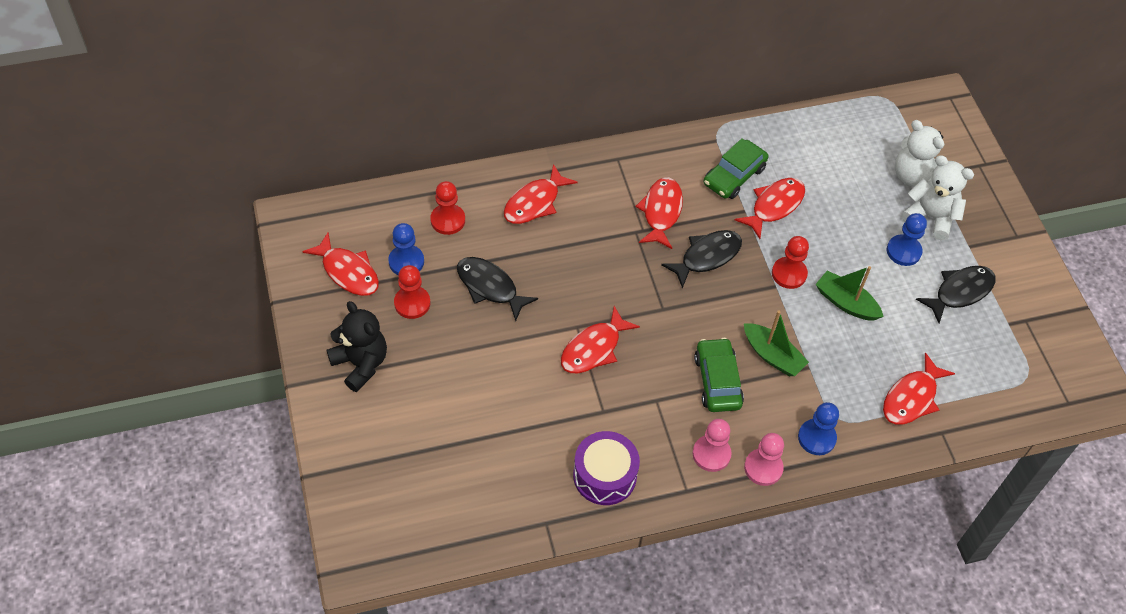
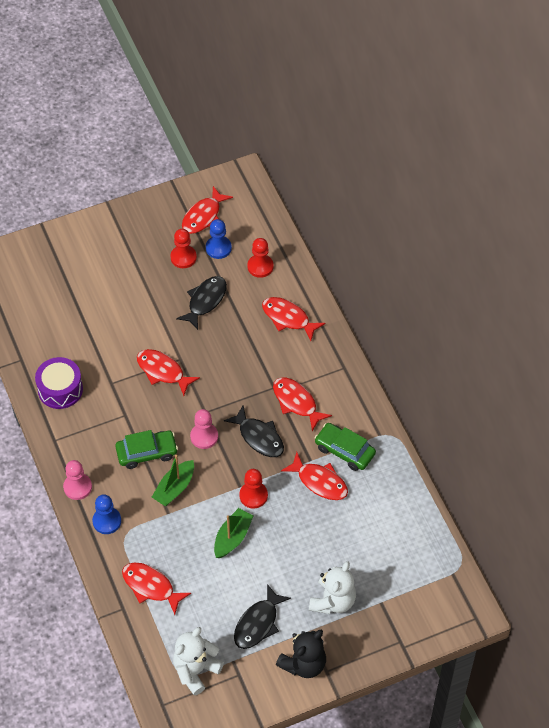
camera: 85 degrees right, 0 degrees up
black teddy bear [327,301,387,392] -> black teddy bear moved to [276,630,326,678]
red fish [635,177,683,249] -> red fish turned 135 degrees counterclockwise [273,378,332,431]
pink pawn [693,419,732,472] -> pink pawn moved to [190,409,218,449]
blue pawn [887,213,927,266] -> none
white teddy bear [895,120,945,186] -> white teddy bear moved to [173,627,224,696]
black fish [916,266,996,323] -> black fish turned 75 degrees clockwise [234,584,291,649]

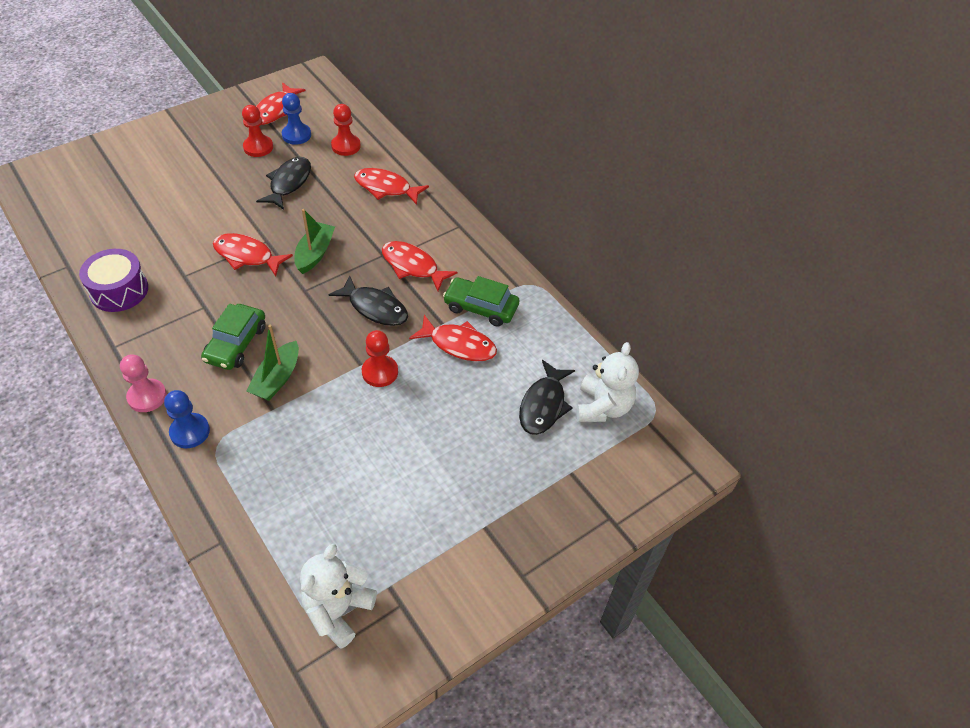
camera: 15 degrees left, 5 degrees down
green car [115,430,178,469] -> green car turned 135 degrees clockwise [201,304,266,370]
red fish [122,563,191,615] -> none
pink pawn [190,409,218,449] -> none
green boat [214,508,254,558] -> green boat moved to [294,209,335,274]
black fish [234,584,291,649] -> black fish moved to [519,360,575,435]
black teddy bear [276,630,326,678] -> none
white teddy bear [309,561,356,614] -> white teddy bear moved to [576,342,639,422]

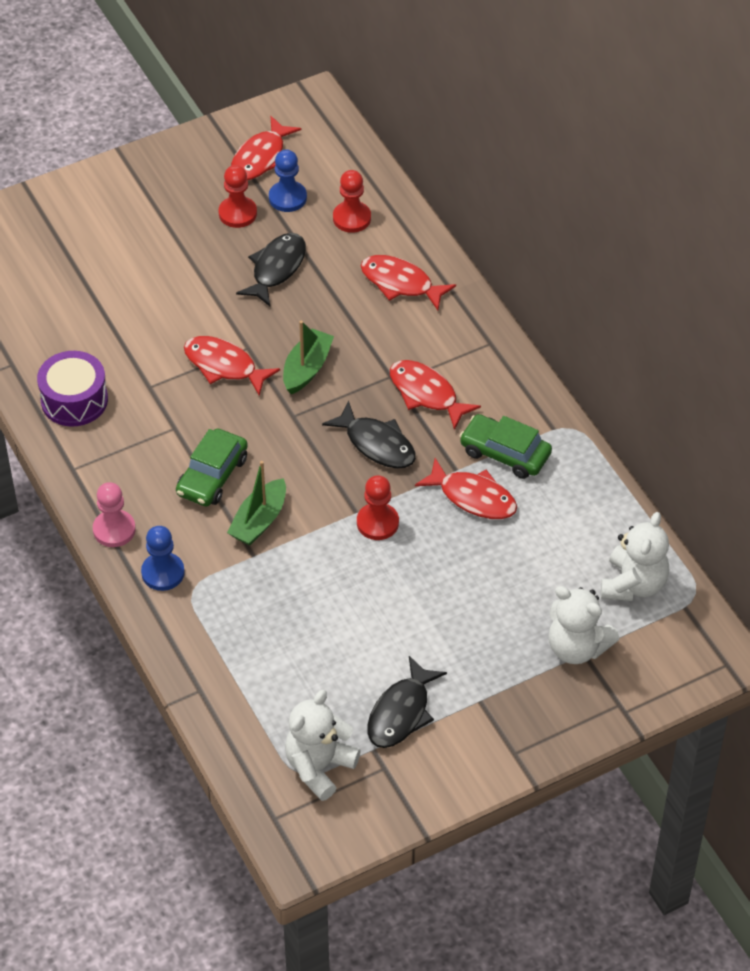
camera: 10 degrees right, 0 degrees up
black fish [519,360,575,435] -> black fish moved to [367,656,447,748]
none -> white teddy bear [549,586,619,664]

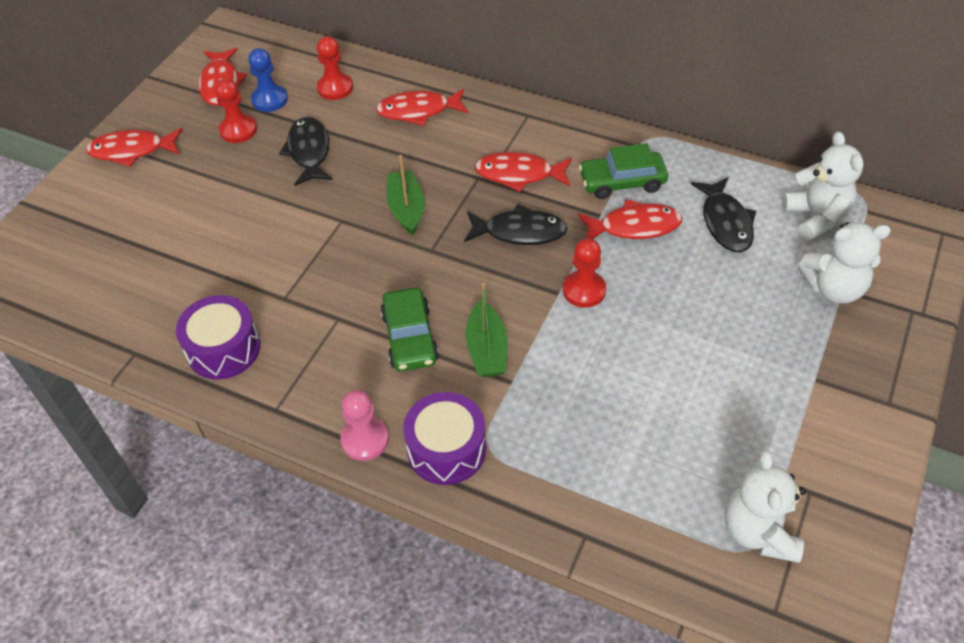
camera: 35 degrees left, 0 degrees up
blue pawn [141,526,185,591] -> purple drum [403,392,486,485]
red fish [184,336,280,396] -> red fish moved to [86,128,182,167]
black fish [367,656,447,748] -> black fish moved to [691,177,756,252]

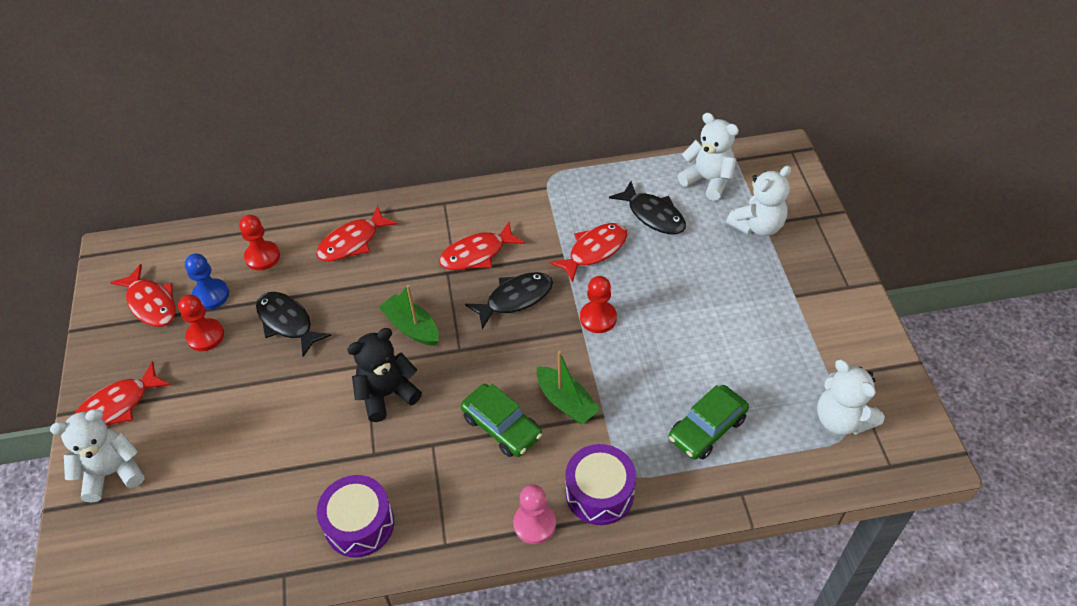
camera: 35 degrees left, 0 degrees up
green car [579,143,668,199] -> green car moved to [669,385,749,460]
none -> white teddy bear [50,409,144,503]
none -> black teddy bear [347,328,422,422]

